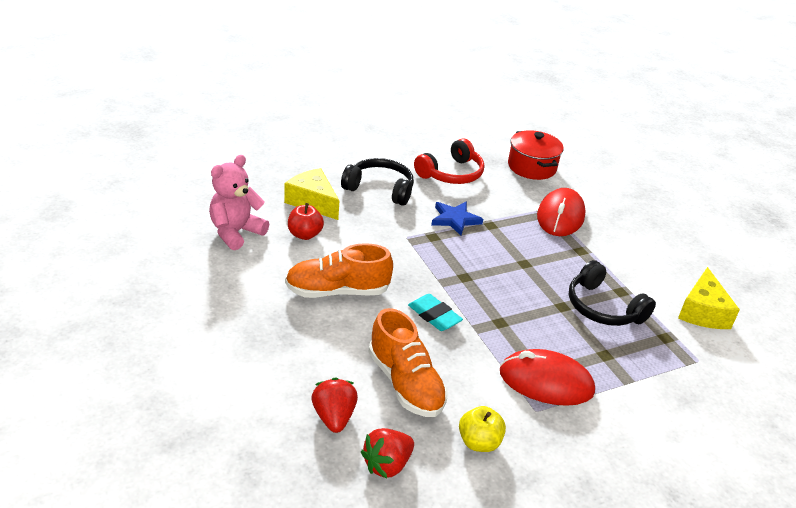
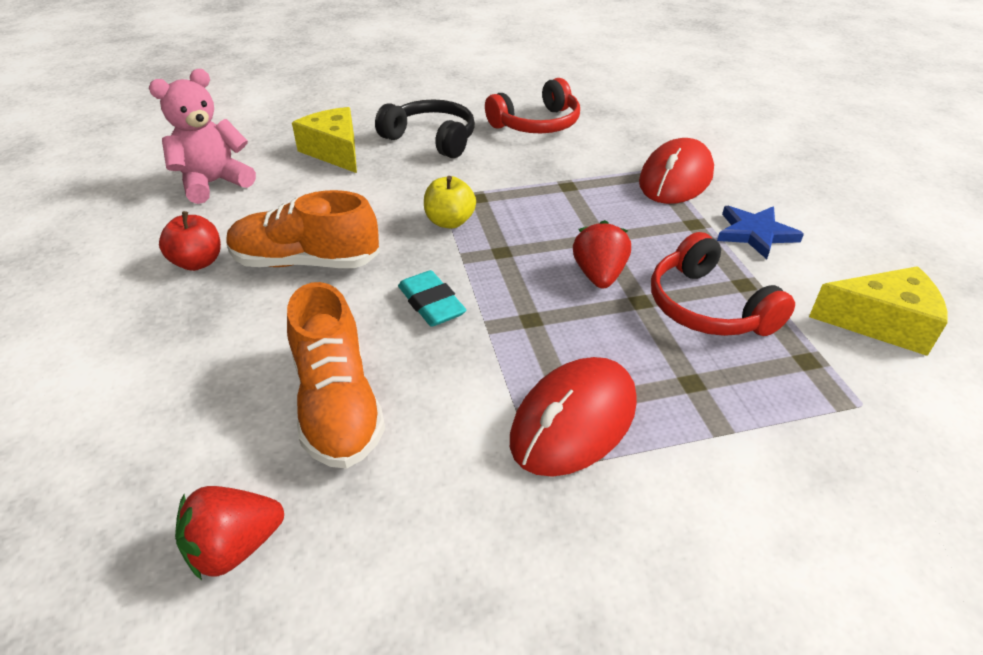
camera: 15 degrees right, 5 degrees up
red apple [288,203,324,240] -> red apple moved to [159,211,221,271]
red strawberry [311,377,358,433] -> red strawberry moved to [573,220,631,288]
blue star [431,202,483,236] -> blue star moved to [717,206,804,259]
yellow apple [459,406,506,452] -> yellow apple moved to [424,176,476,229]
red mouse [500,349,595,406] -> red mouse turned 75 degrees counterclockwise [510,357,637,477]
red pot [508,130,564,180] -> none
black headphones [569,260,656,326] -> red headphones [651,232,795,336]
yellow cheese [678,267,740,329] -> yellow cheese turned 105 degrees counterclockwise [809,266,948,356]

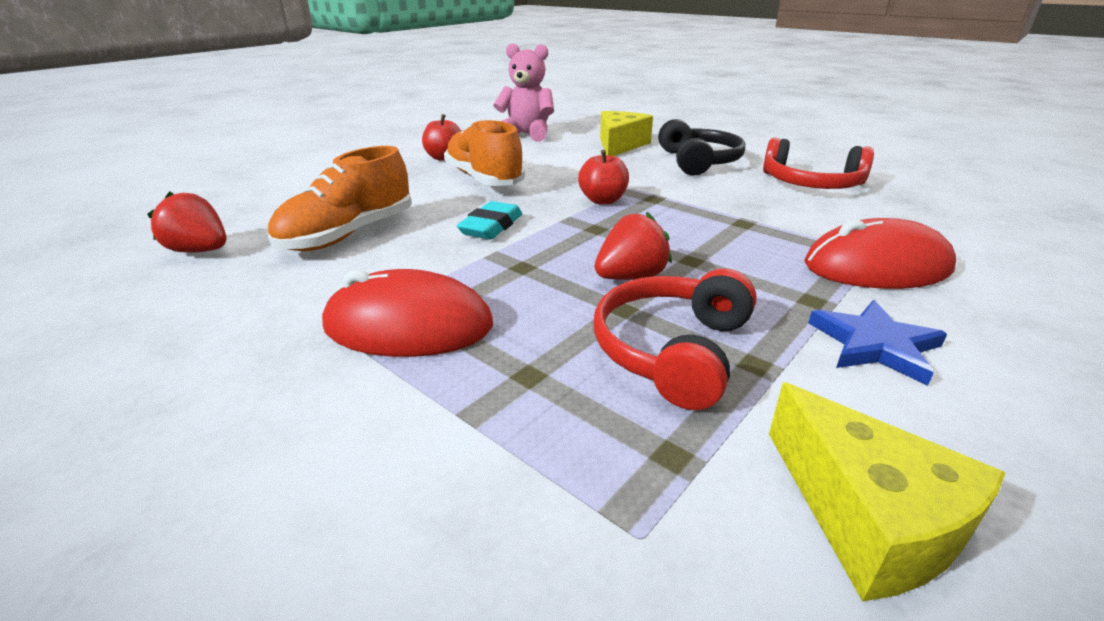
camera: 55 degrees right, 10 degrees down
yellow apple [424,176,476,229] -> red apple [578,150,629,204]

